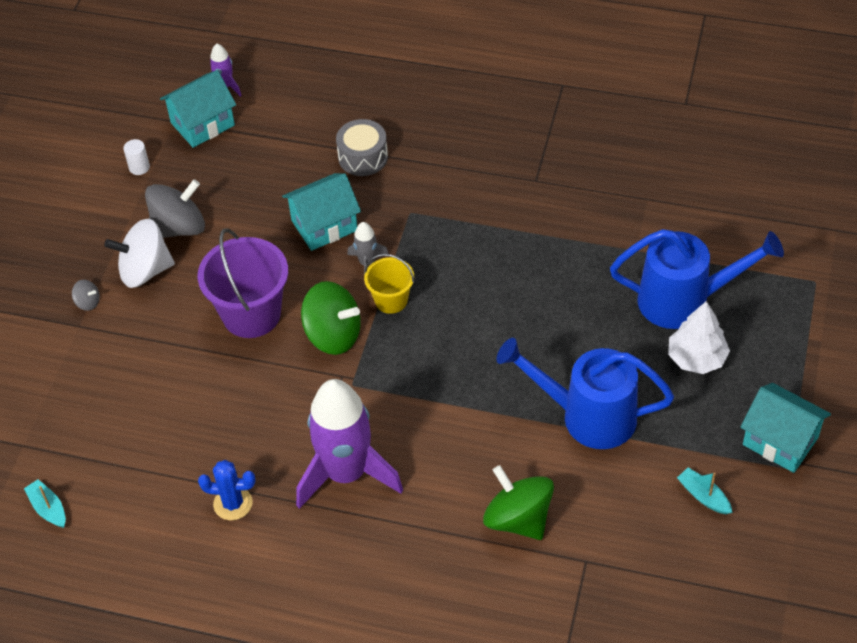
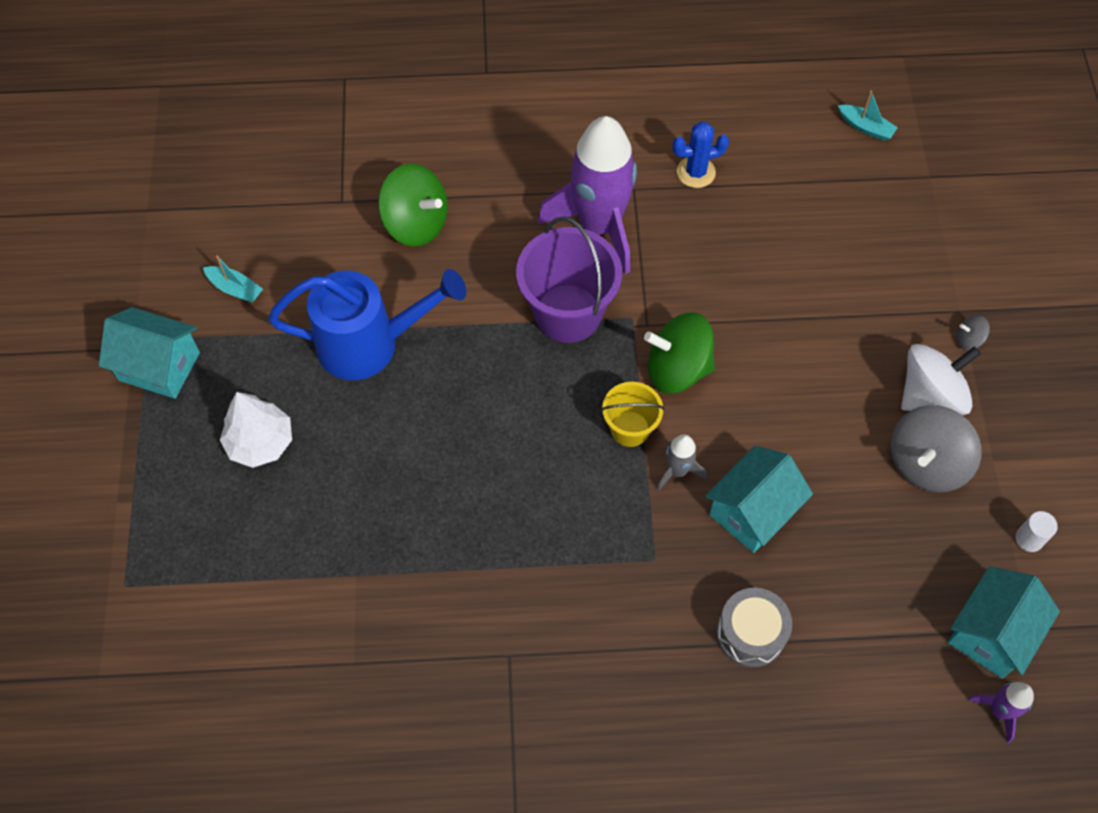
camera: 160 degrees right, 10 degrees up
purple bucket [198,228,288,338] -> purple bucket moved to [516,216,622,343]
blue watering can [610,229,784,329] -> none

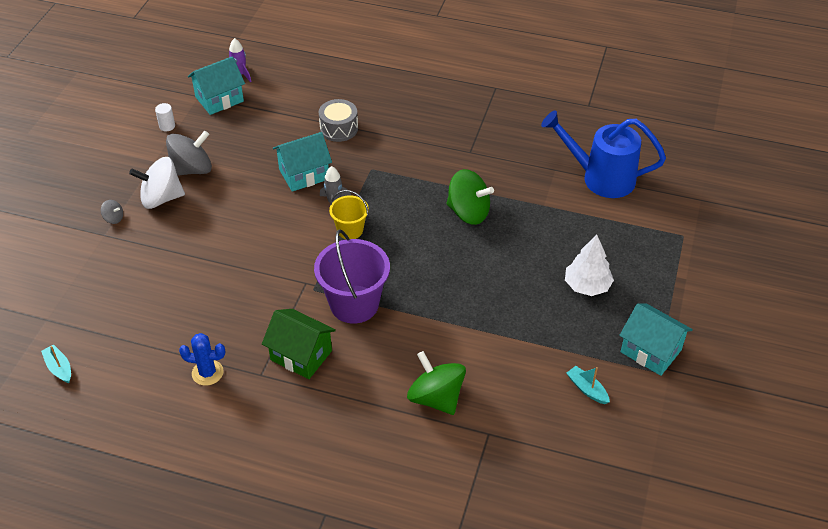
camera: 160 degrees left, 15 degrees down
blue watering can [268,269,466,380] -> blue watering can moved to [541,110,666,198]
purple rocket [538,116,637,274] -> green house [262,309,336,379]
green spinning top [644,312,715,393] -> green spinning top moved to [447,169,494,225]

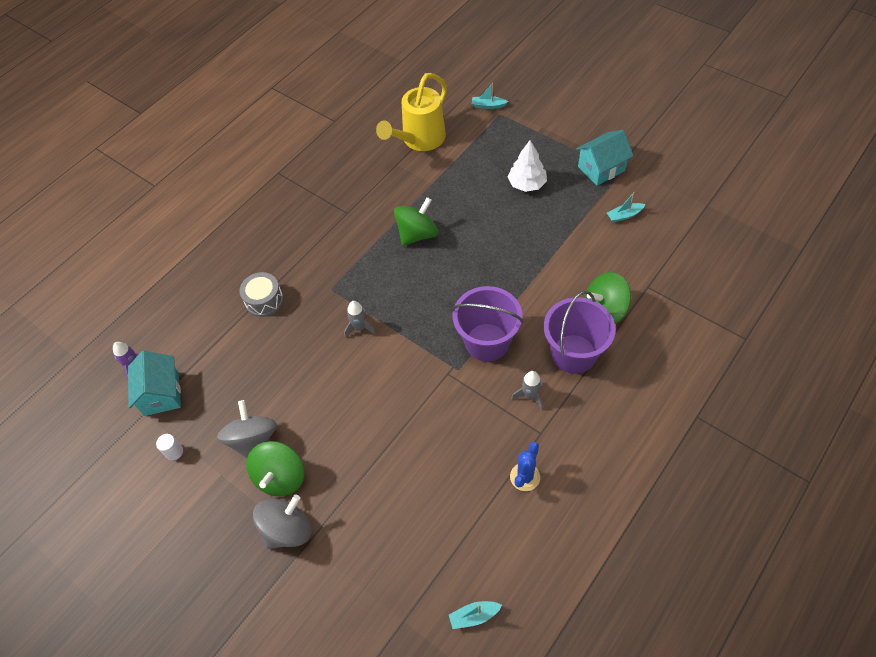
camera: 65 degrees left, 10 degrees up
grey spinning top [101,200,123,224] -> grey spinning top [253,495,312,549], size x2.27
white spinning top [129,157,185,209] -> green spinning top [246,441,304,496]
green house [262,309,336,379] -> grey rocket [511,371,543,410]
turquoise house [273,132,332,192] -> none
yellow bucket [329,190,369,239] -> none
blue watering can [541,110,666,198] -> yellow watering can [376,73,447,151]
none -> turquoise boat [472,83,508,109]
none -> purple bucket [544,291,616,374]

